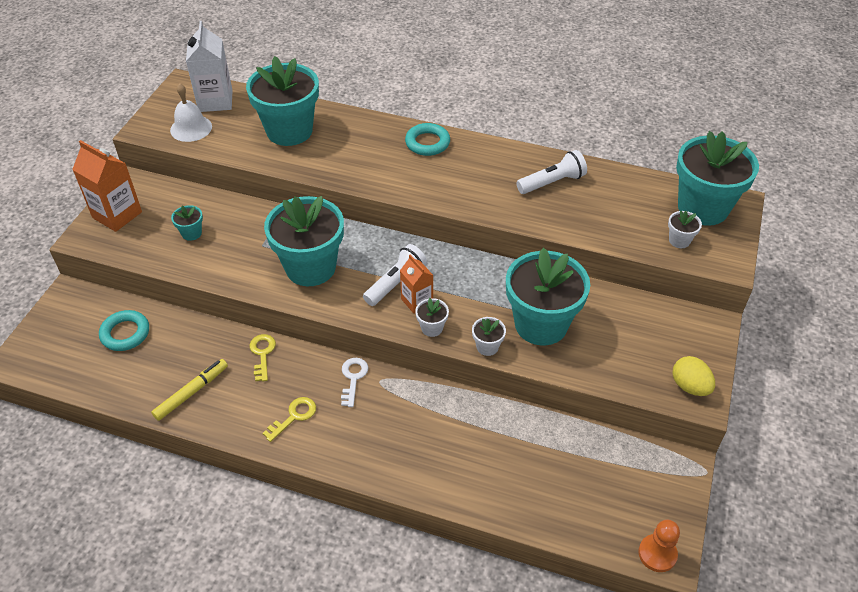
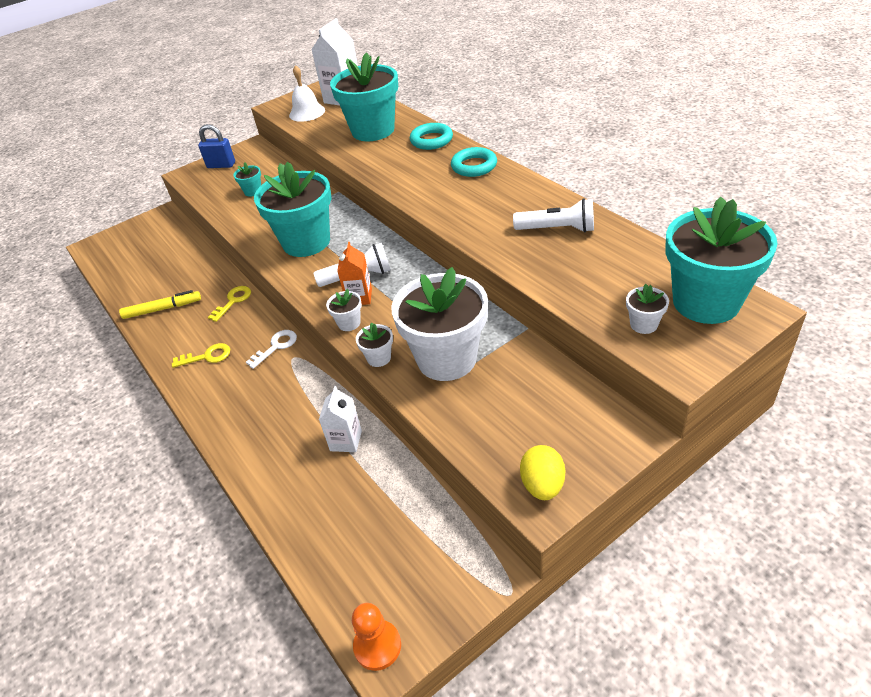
camera: 40 degrees right, 5 degrees down
orange carton [72,140,142,232] -> blue padlock [198,124,235,168]
turquoise ring [99,310,149,351] -> turquoise ring moved to [410,123,453,150]
turquoise flower pot [506,247,590,345] -> white flower pot [391,267,488,381]
none -> white carton [319,386,362,452]

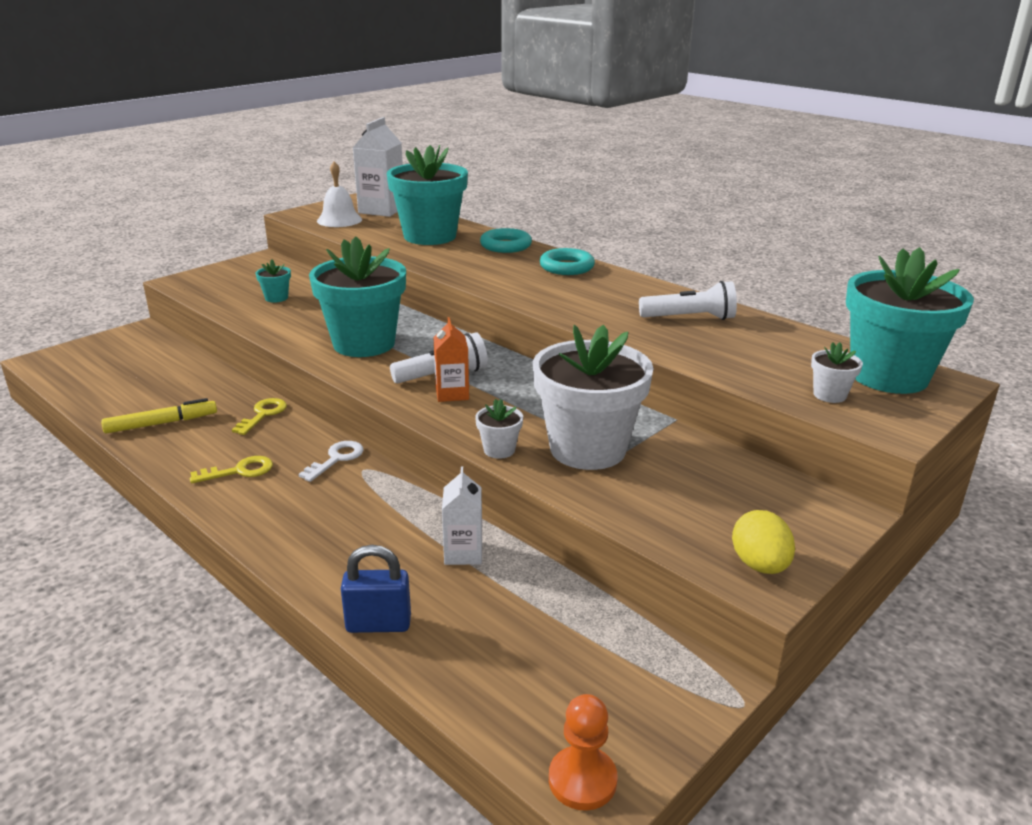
camera: 15 degrees left, 15 degrees down
blue padlock [198,124,235,168] -> blue padlock moved to [341,545,411,633]
white flower pot [326,289,362,331] -> none

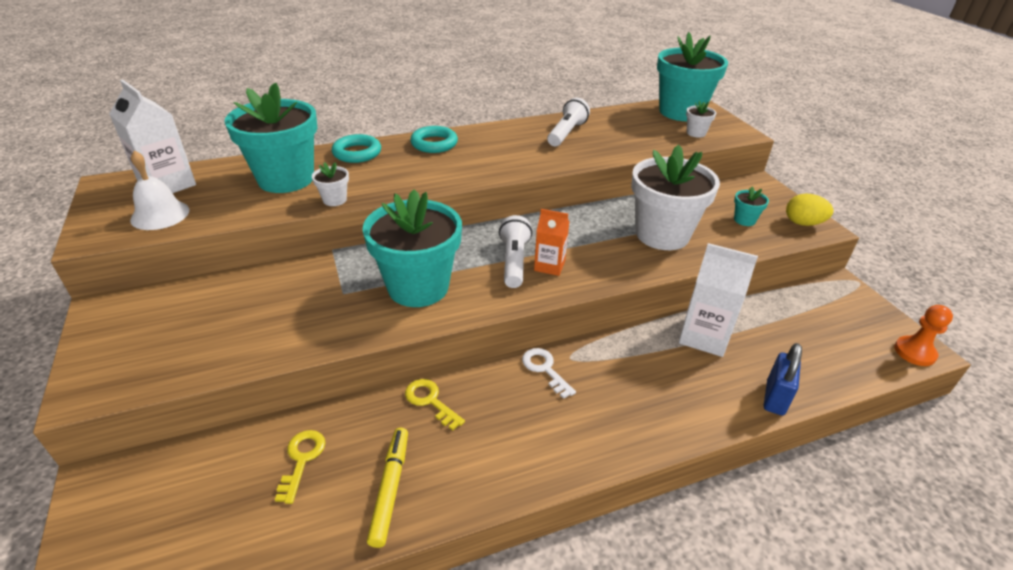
camera: 65 degrees left, 10 degrees up
yellow key [190,456,273,483] -> yellow key moved to [275,430,326,504]
turquoise flower pot [255,259,291,302] -> turquoise flower pot moved to [734,186,769,226]
white carton [442,467,482,565] -> white carton [679,243,758,357], size x1.63
white flower pot [475,399,523,459] -> white flower pot moved to [312,162,349,206]

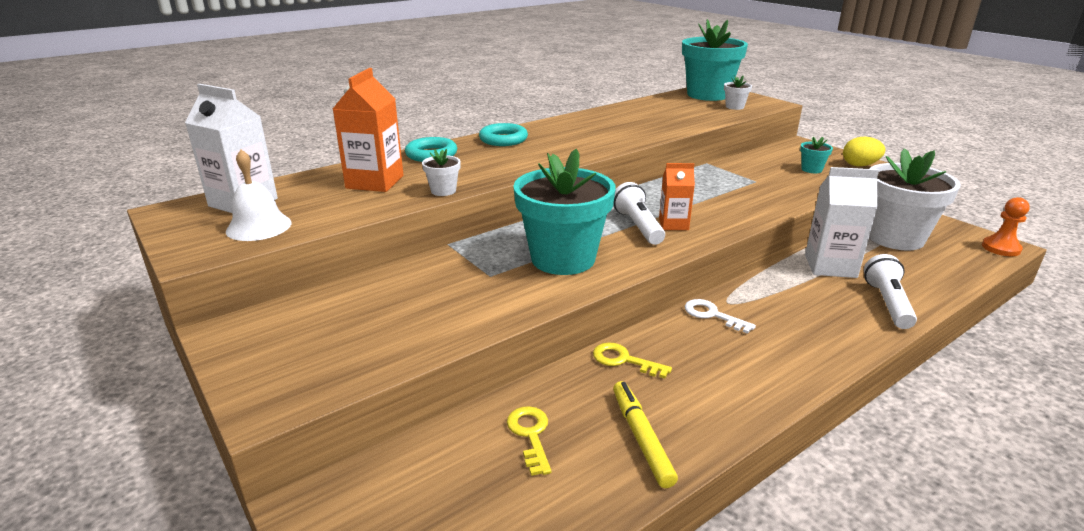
camera: 15 degrees left, 10 degrees down
turquoise flower pot [225,83,318,193] -> orange carton [333,68,403,192]
white flashlight [547,98,590,146] -> white flashlight moved to [864,254,917,329]
white flower pot [631,145,720,250] -> white flower pot moved to [869,148,961,251]
blue padlock [764,343,802,416] -> none

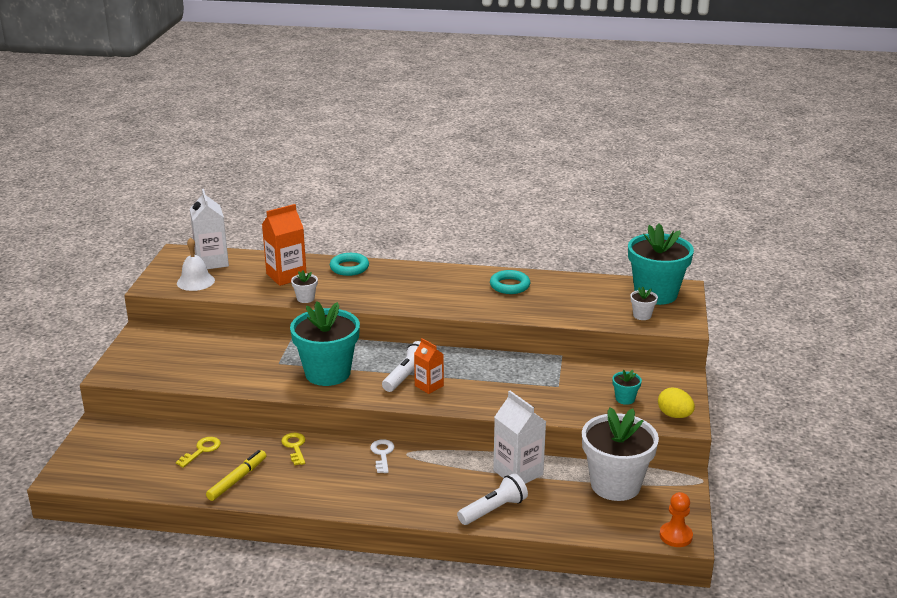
camera: 45 degrees right, 0 degrees up
turquoise ring [479,123,528,146] -> turquoise ring moved to [490,270,530,294]

